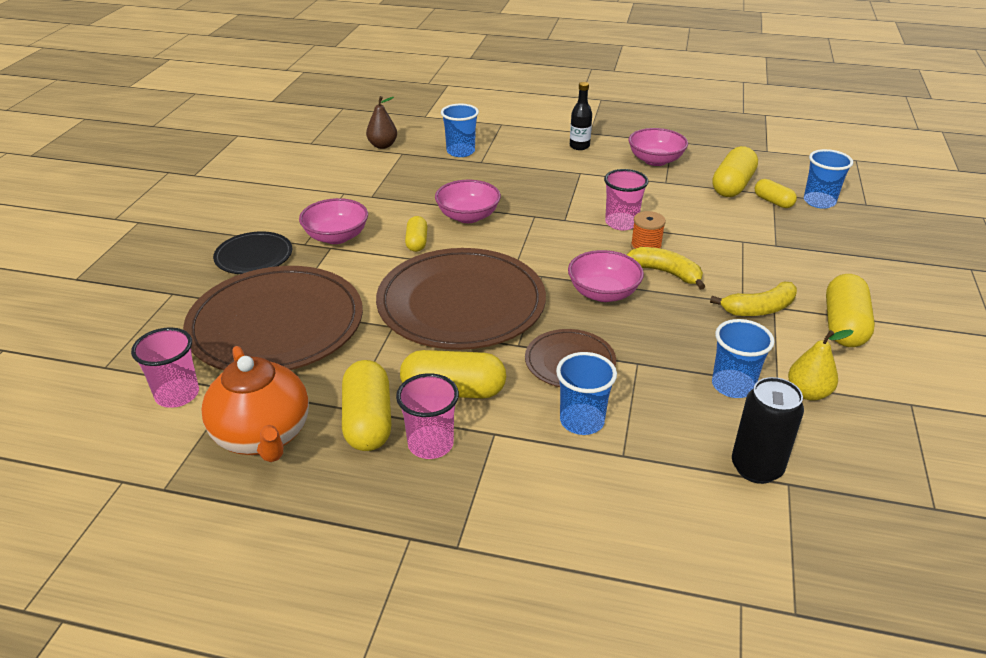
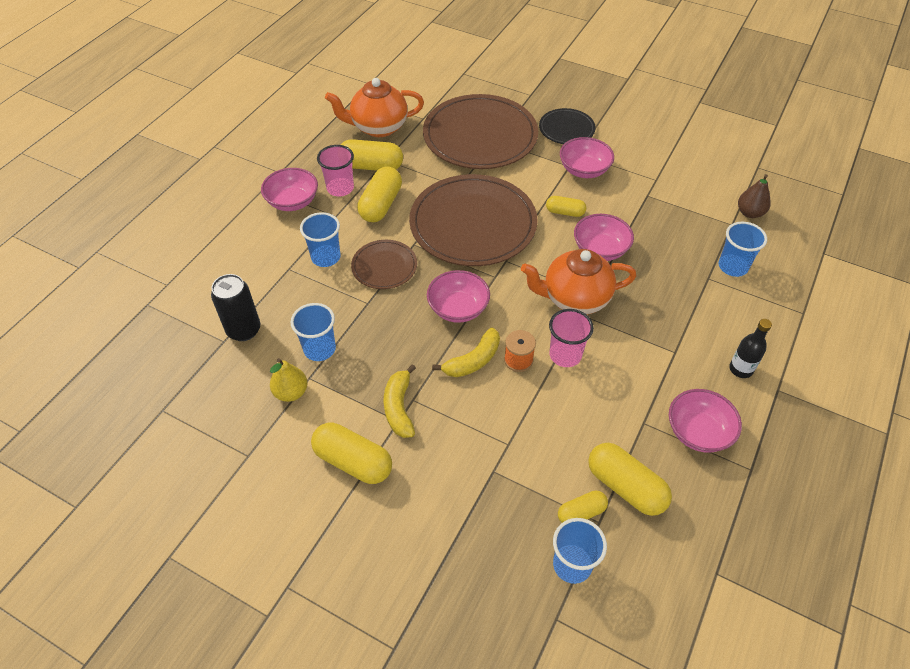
camera: 105 degrees right, 15 degrees up
pink cup [131,327,199,408] -> none
none -> pink bowl [261,168,318,211]
none -> orange teapot [521,249,636,315]

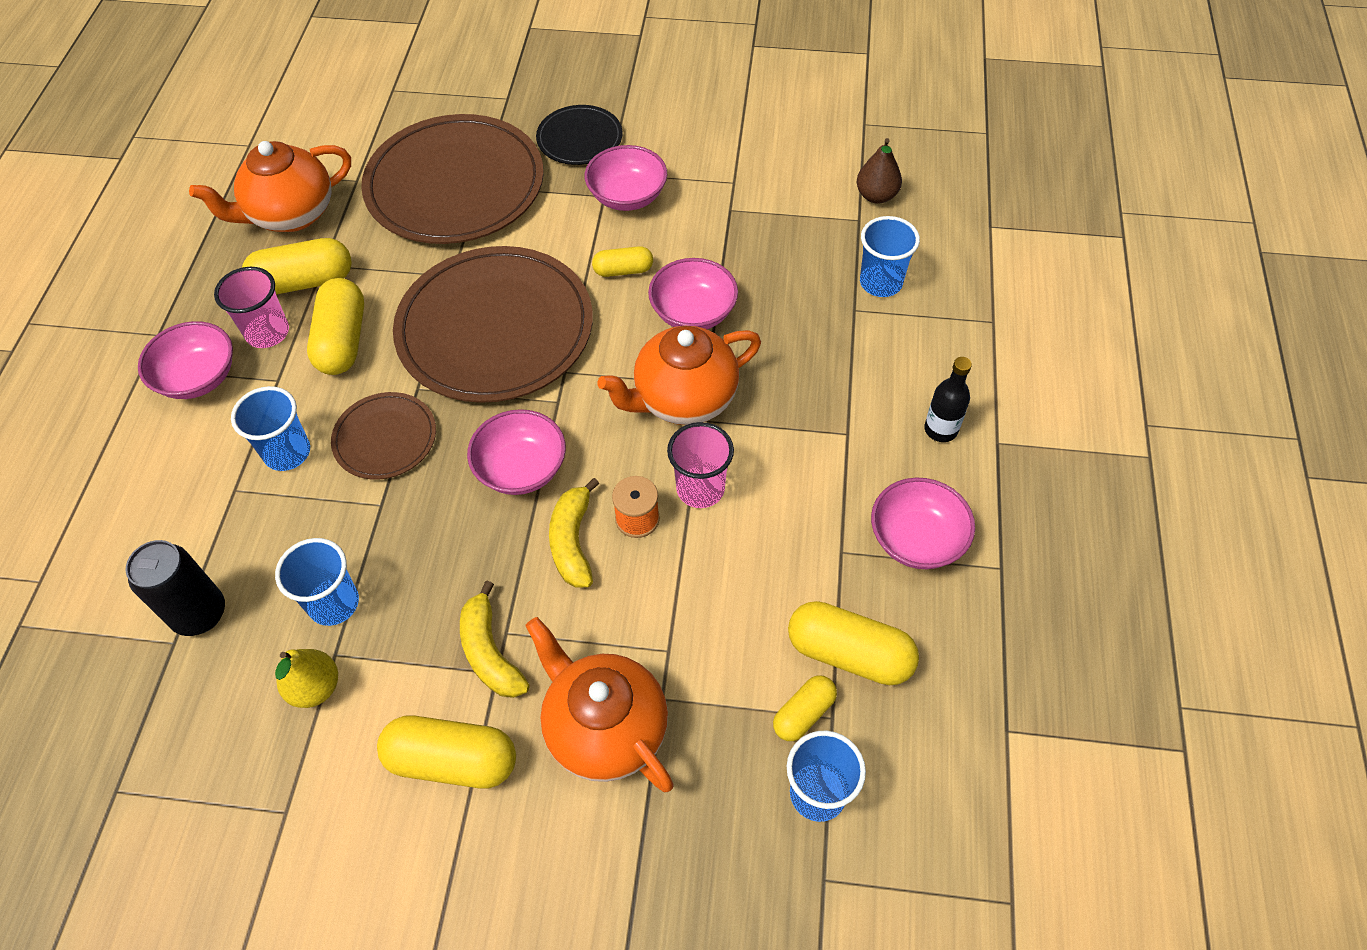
camera: 20 degrees left, 5 degrees up
yellow banana [432,327,500,377] -> yellow banana turned 150 degrees clockwise [549,478,599,588]
none -> orange teapot [526,617,674,792]

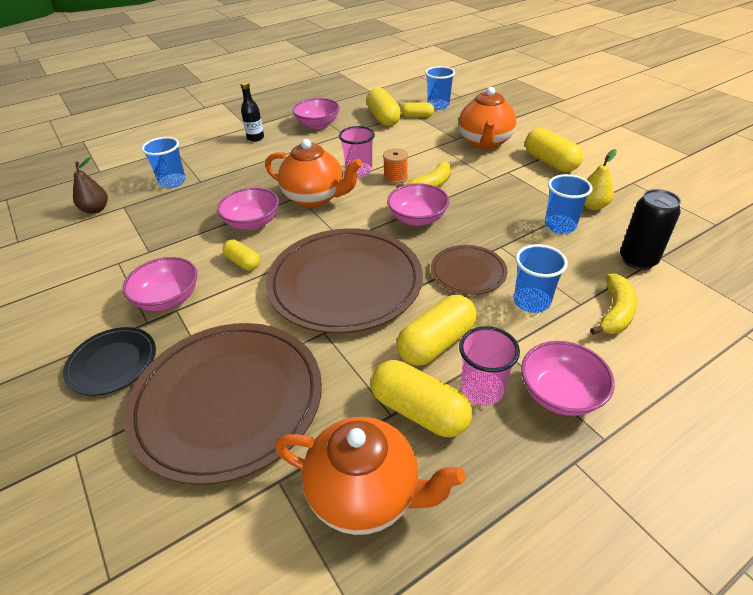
camera: 130 degrees left, 15 degrees down
yellow banana [460,580,530,698] -> yellow banana moved to [590,274,637,335]

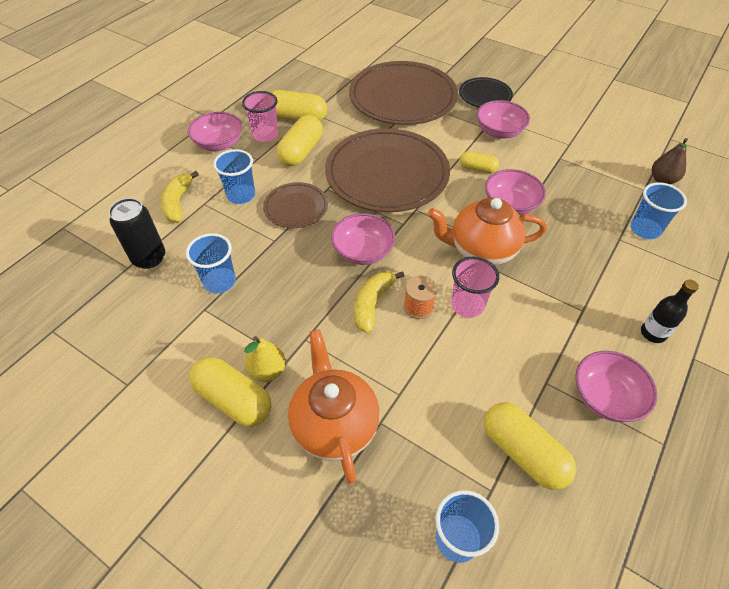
camera: 155 degrees right, 10 degrees up
orange teapot [275,417,466,535] -> none
yellow capsule [401,102,434,117] -> none
yellow pear [584,149,617,210] -> yellow pear moved to [244,336,286,382]

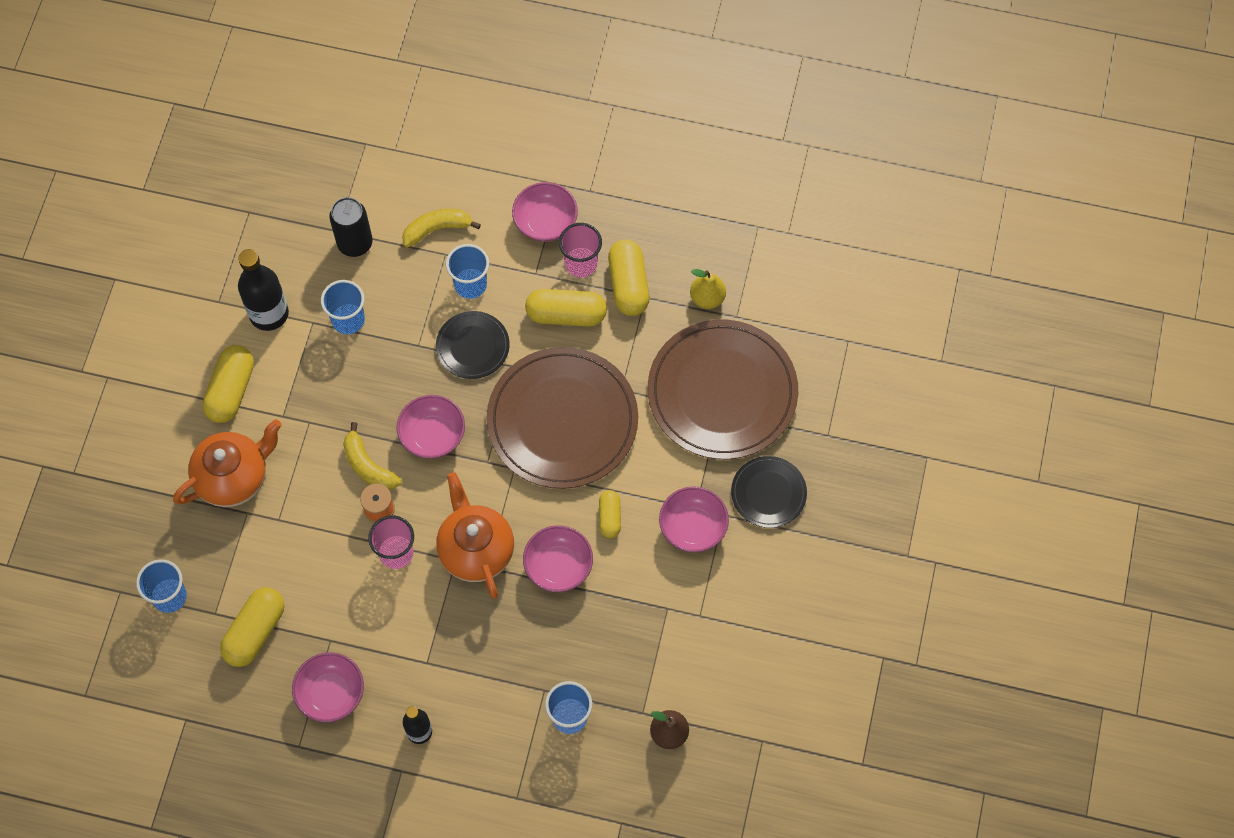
camera: 70 degrees right, 15 degrees up
yellow pear [244,336,286,382] -> yellow pear moved to [690,269,726,309]
brown plate [263,182,328,228] -> black plate [436,311,509,379]
yellow banana [354,271,404,333] -> yellow banana turned 135 degrees counterclockwise [343,422,401,490]
none -> black bottle [238,249,289,331]

